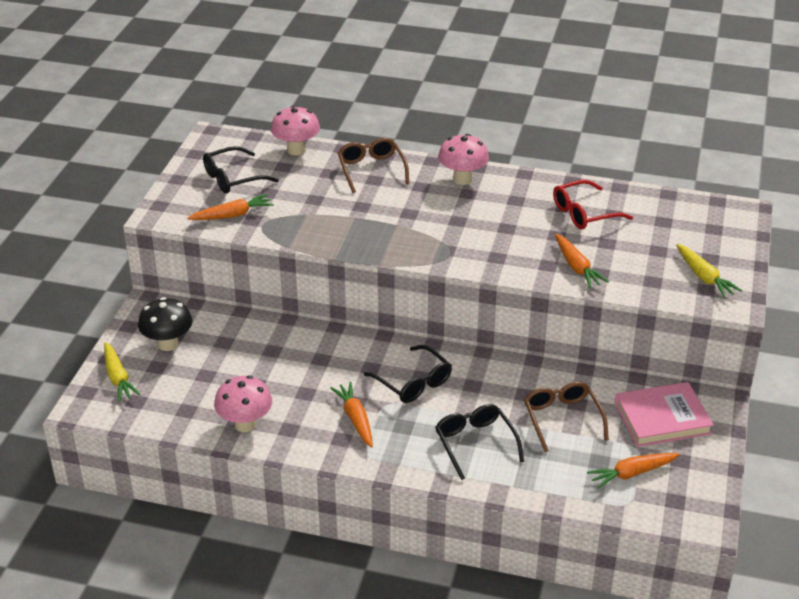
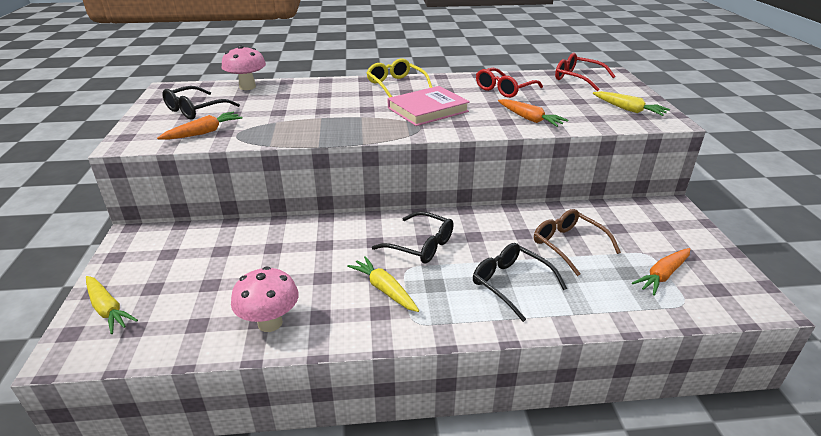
camera: 20 degrees left, 5 degrees down
black mushroom [138,297,193,351] -> none
orange carrot [330,382,373,447] -> yellow carrot [347,256,419,312]
brown glasses [338,138,409,193] -> none
pink mushroom [438,134,489,185] -> yellow glasses [366,58,432,98]
pink book [615,382,714,447] -> pink book moved to [387,86,470,126]
none -> red glasses [555,53,616,91]

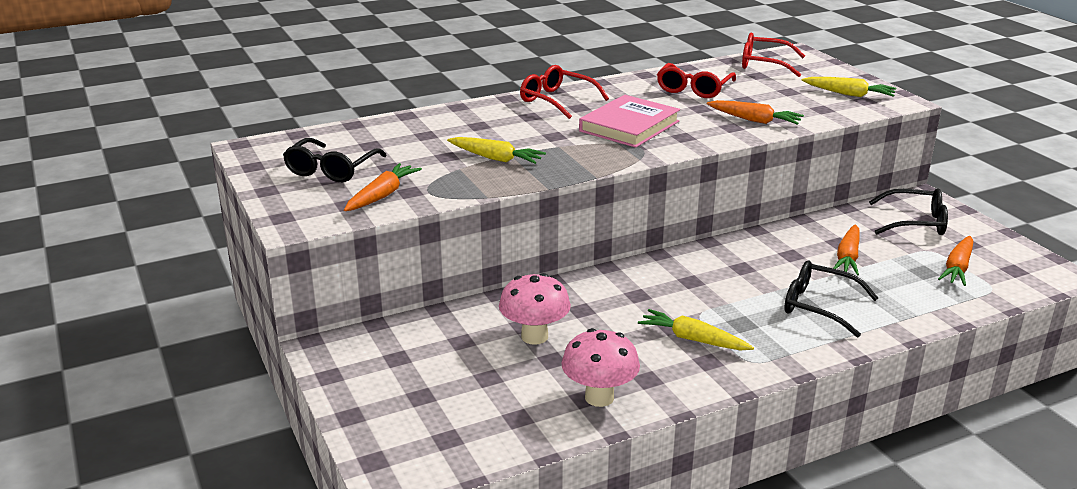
camera: 20 degrees left, 5 degrees down
yellow carrot [86,276,138,334] -> yellow carrot moved to [447,137,546,164]
pink mushroom [222,45,266,90] -> pink mushroom moved to [499,273,571,345]
yellow glasses [366,58,432,98] -> red glasses [520,65,609,119]
black glasses [372,211,454,264] -> black glasses moved to [869,188,948,235]
brown glasses [534,209,621,276] -> orange carrot [833,224,860,275]

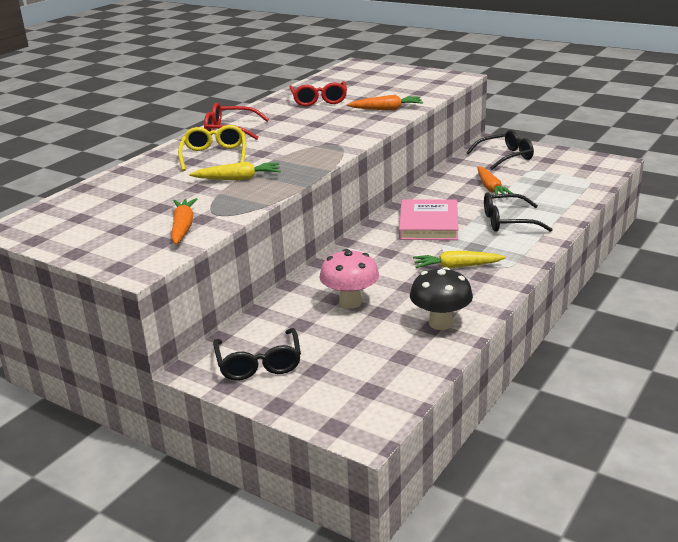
camera: 30 degrees left, 0 degrees up
black glasses [283,138,387,182] -> black glasses moved to [213,328,301,381]
pink mushroom [561,328,640,407] -> black mushroom [410,267,473,330]
pink book [579,95,680,148] -> pink book moved to [399,200,459,240]
red glasses [742,32,805,77] -> none
yellow carrot [802,77,896,97] -> none
orange carrot [938,236,973,286] -> none
none -> yellow glasses [178,125,246,171]

